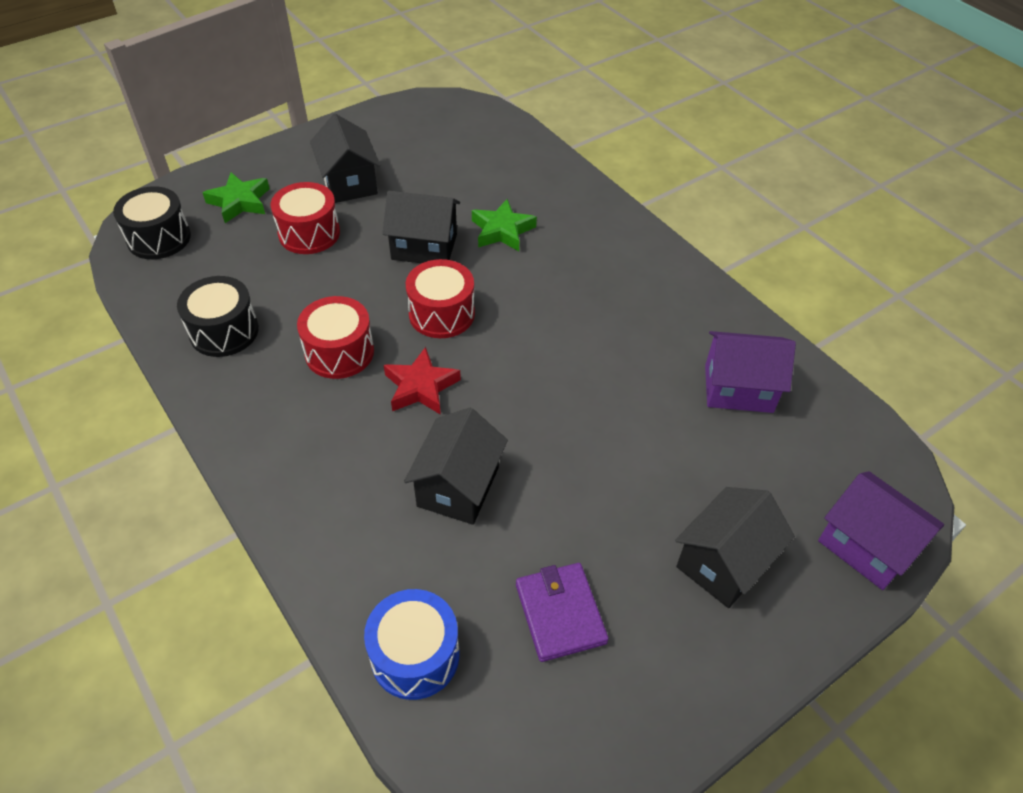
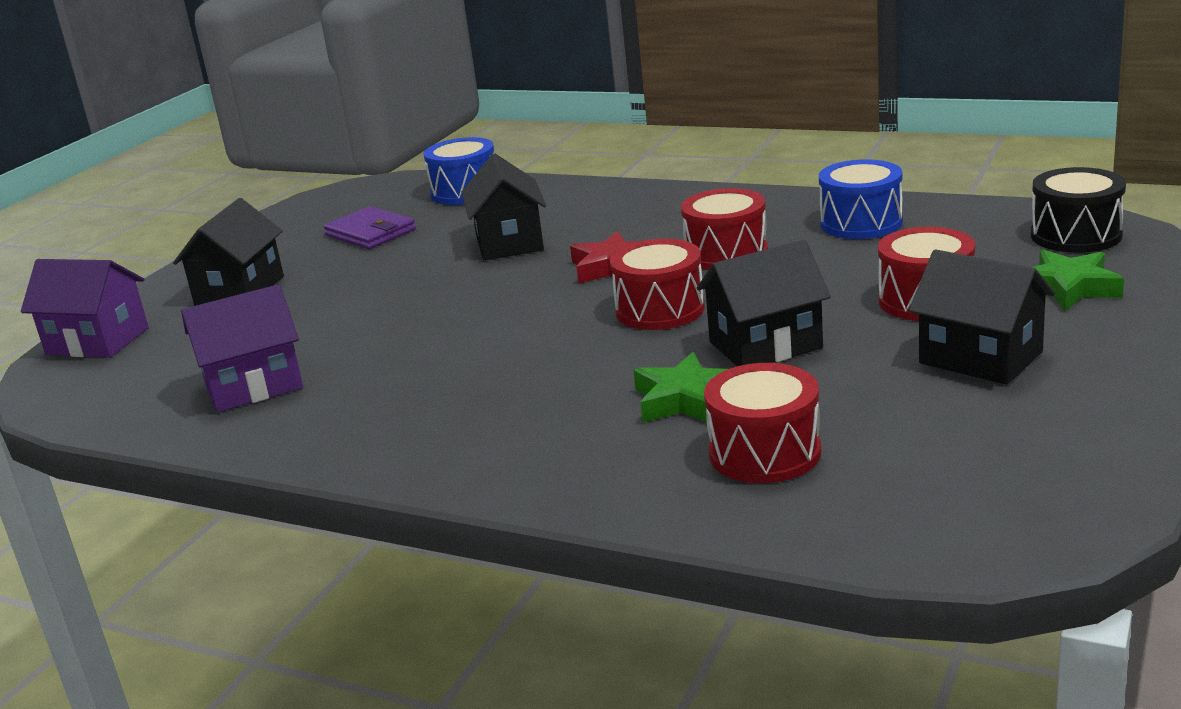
camera: 155 degrees right, 25 degrees down
black drum [177,276,259,357] -> blue drum [819,159,903,239]
none -> red drum [704,363,821,483]

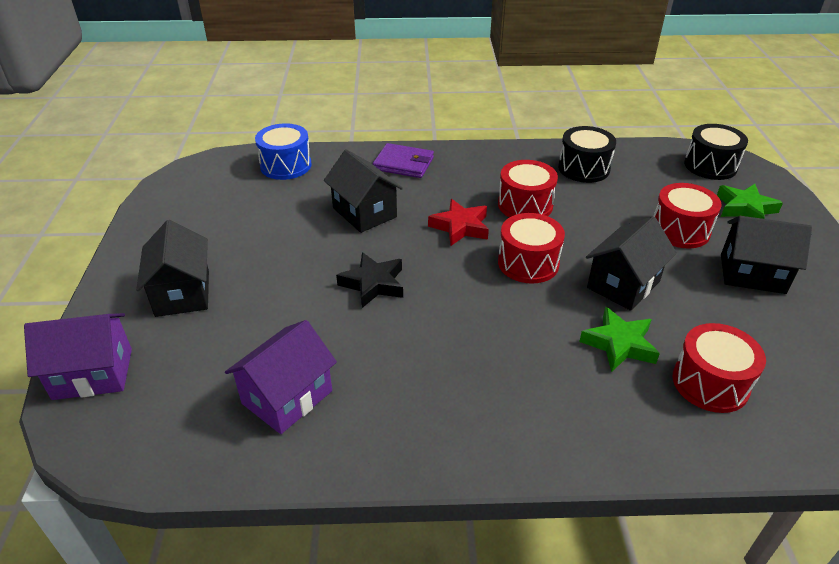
camera: 30 degrees left, 15 degrees up
purple wallet [324,206,416,249] -> purple wallet moved to [373,143,434,178]
blue drum [819,159,903,239] -> black drum [558,126,616,183]
none -> black star [336,252,403,308]

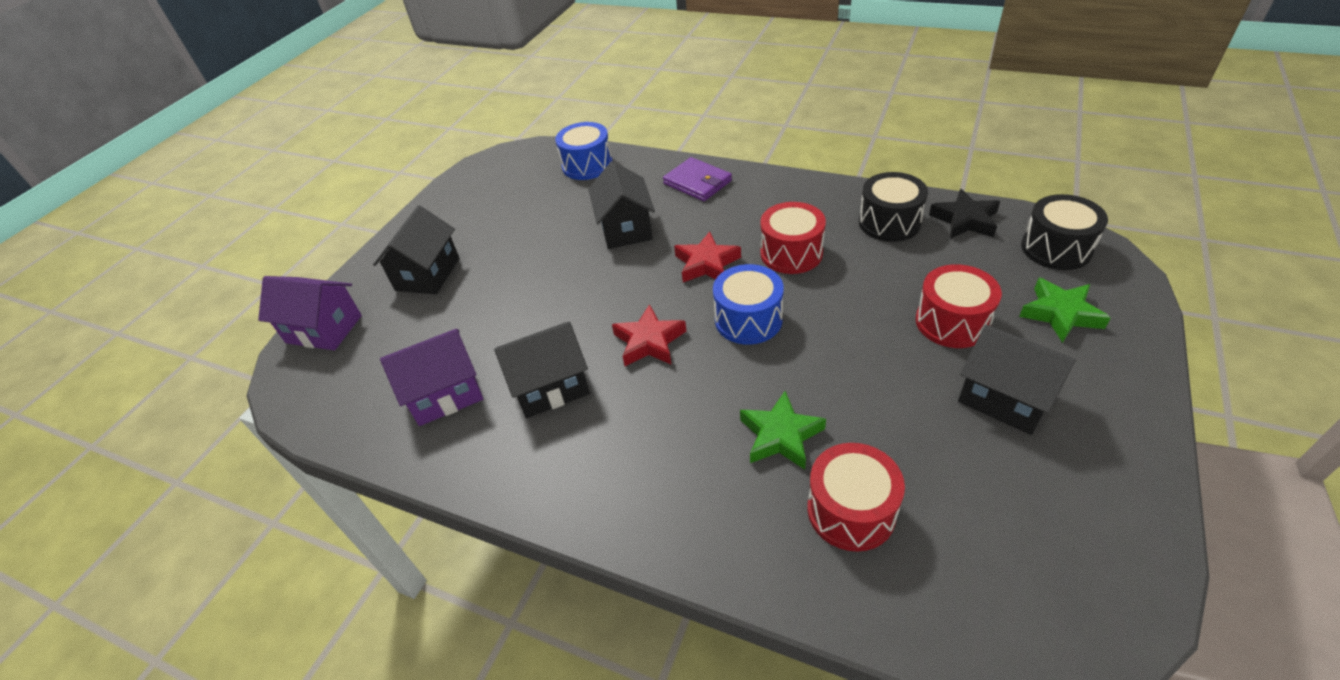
camera: 30 degrees right, 5 degrees up
black star [336,252,403,308] -> black star moved to [929,189,1000,239]
red drum [498,213,565,284] -> blue drum [713,264,784,345]
black house [586,216,677,311] -> black house moved to [494,322,590,418]
none -> red star [612,304,686,366]

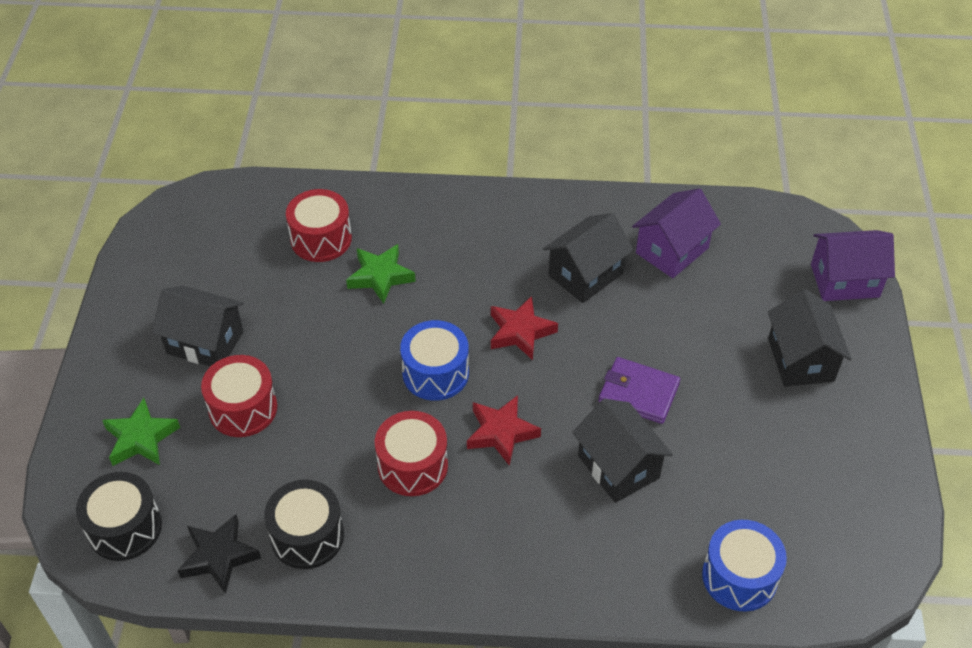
camera: 155 degrees right, 5 degrees up
purple wallet [663,157,732,201] -> purple wallet moved to [598,357,680,424]

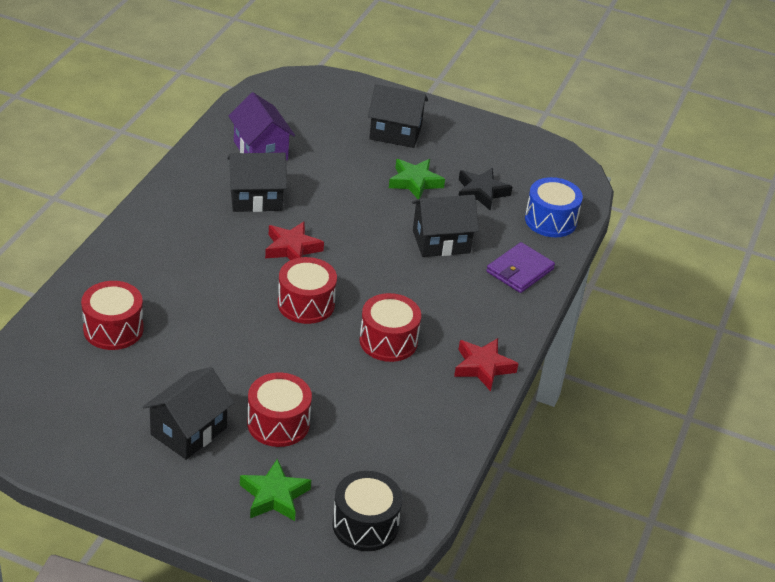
camera: 75 degrees left, 10 degrees down
black star [177,514,261,594] -> black star moved to [458,168,512,211]
black drum [264,480,344,569] -> none
green star [346,244,416,304] -> green star moved to [389,159,445,199]
blue drum [400,320,469,401] -> red drum [278,257,337,324]
red star [467,395,541,466] -> red star moved to [454,338,519,391]
black house [543,213,634,303] -> black house turned 75 degrees counterclockwise [227,153,287,212]
purple wallet [598,357,680,424] -> purple wallet moved to [486,242,555,293]
purple house [811,230,895,301] -> none

